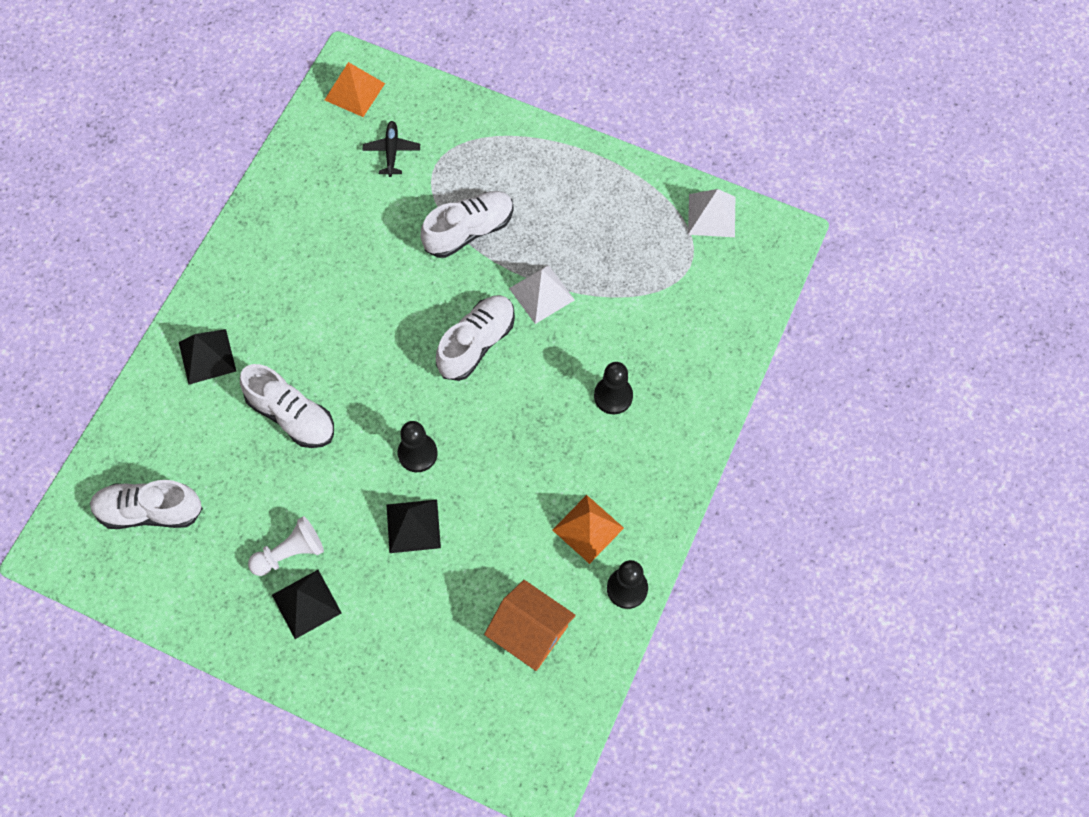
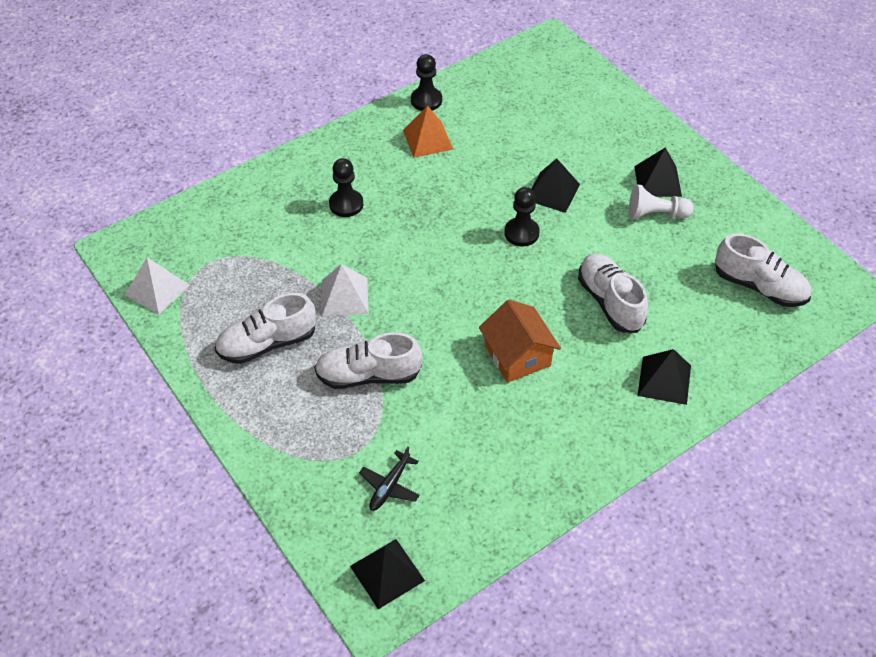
camera: 150 degrees left, 15 degrees down
orange pyramid [325,62,385,117] -> black pyramid [350,539,425,609]
white shoe [436,295,515,381] -> white shoe moved to [215,293,316,364]
orange house [484,580,576,671] -> orange house moved to [479,299,561,383]

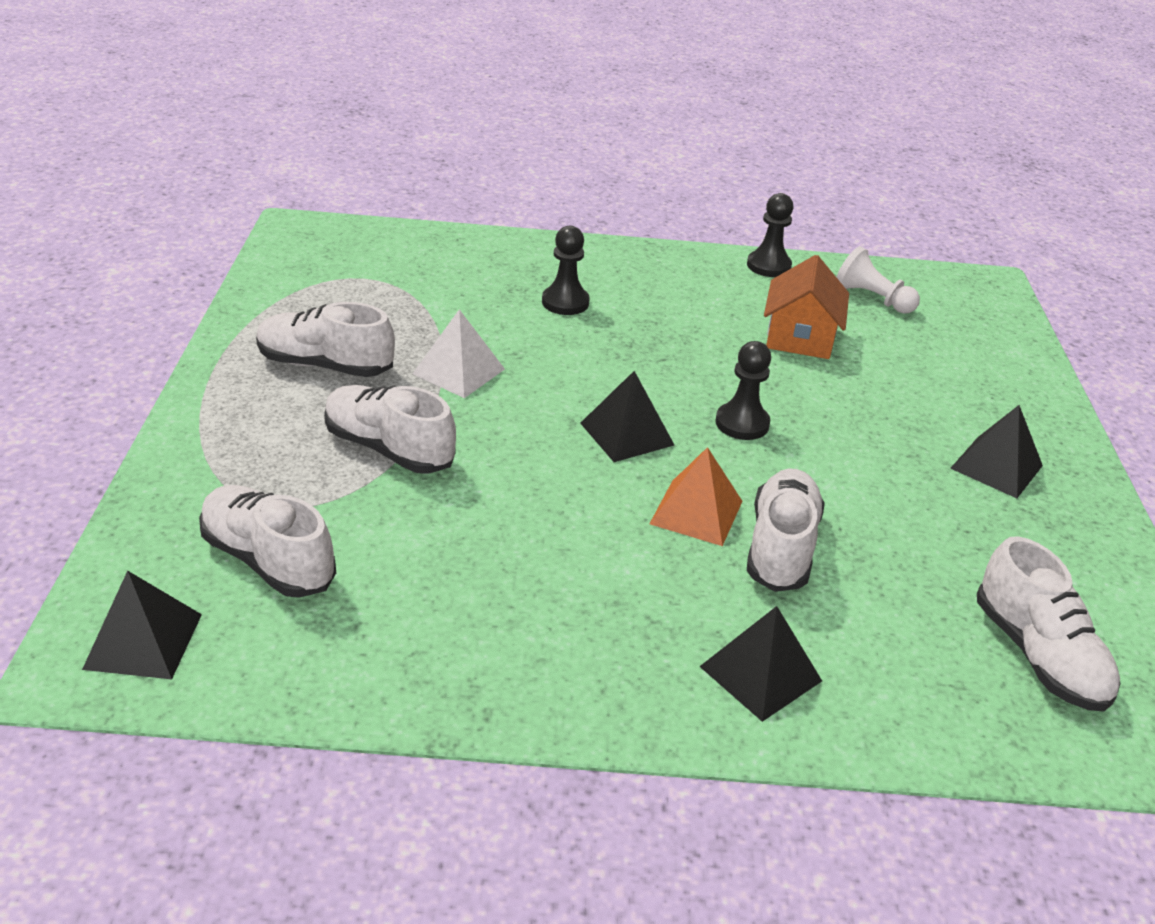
camera: 35 degrees right, 15 degrees down
white pyramid [125,257,189,315] -> none
black plane [359,446,420,511] -> white shoe [199,485,336,598]
orange pyramid [403,106,453,158] -> orange pyramid moved to [650,447,742,546]
orange house [479,299,561,383] -> orange house moved to [764,255,849,359]
black pyramid [531,158,580,213] -> black pyramid moved to [580,371,674,462]
white pawn [629,184,694,220] -> white pawn moved to [837,246,920,314]

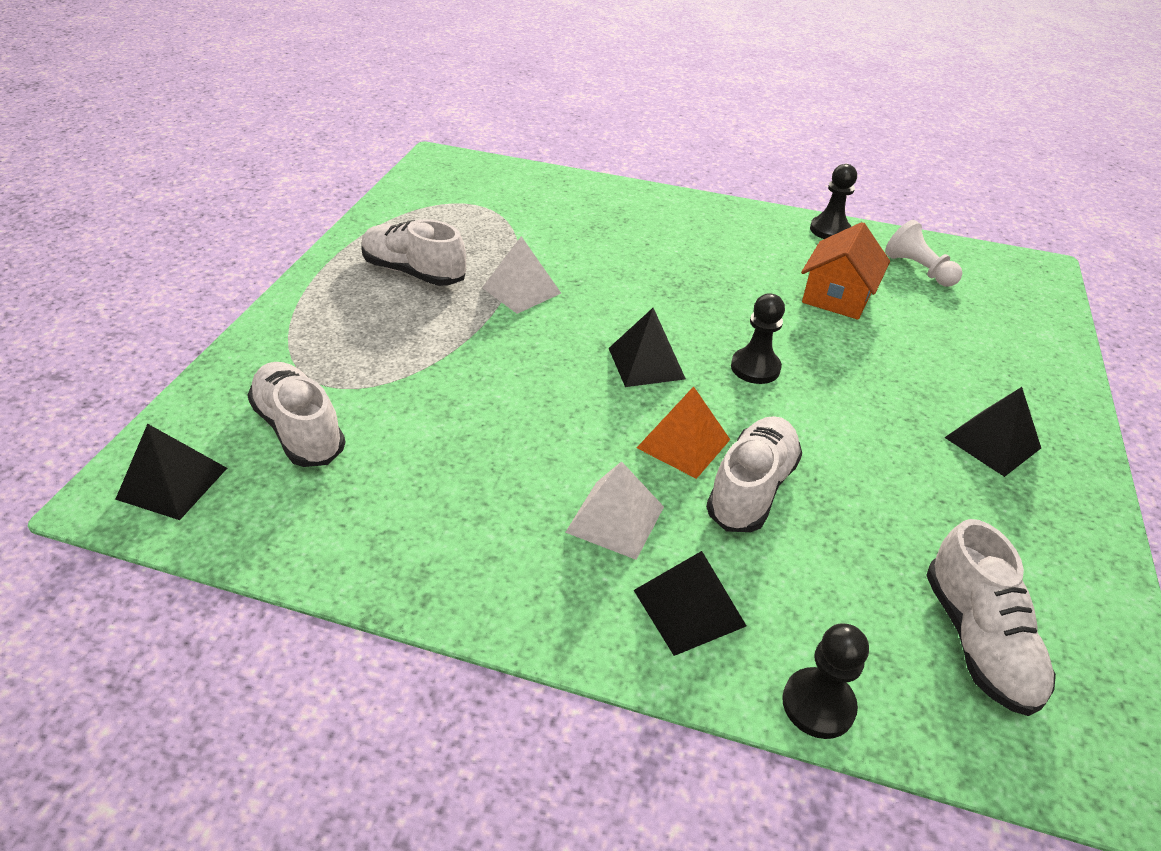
camera: 15 degrees right, 5 degrees up
white shoe [324,385,456,474] -> none
black pawn [542,225,590,315] -> black pawn moved to [782,623,869,739]
none -> white pyramid [565,461,664,560]

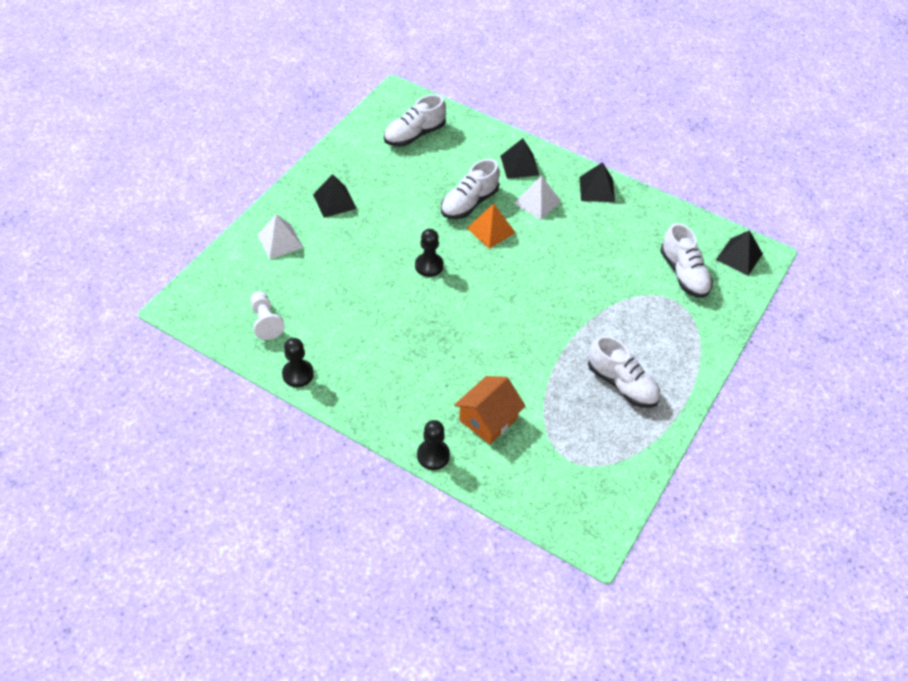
camera: 165 degrees left, 10 degrees up
white pyramid [482,236,561,314] -> white pyramid moved to [257,214,303,259]
black pyramid [609,308,686,387] -> black pyramid moved to [579,162,615,202]
black pawn [782,623,869,739] -> black pawn moved to [417,420,450,470]
orange house [801,222,890,320] -> orange house moved to [454,376,525,444]
white shoe [926,519,1056,716] -> white shoe turned 135 degrees counterclockwise [384,94,446,146]

